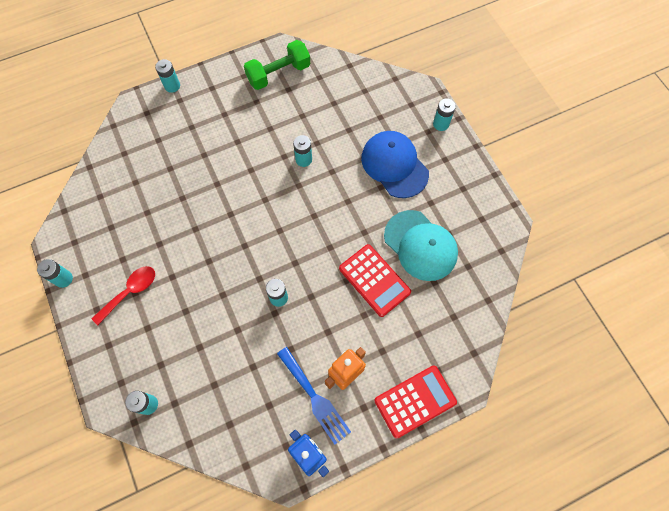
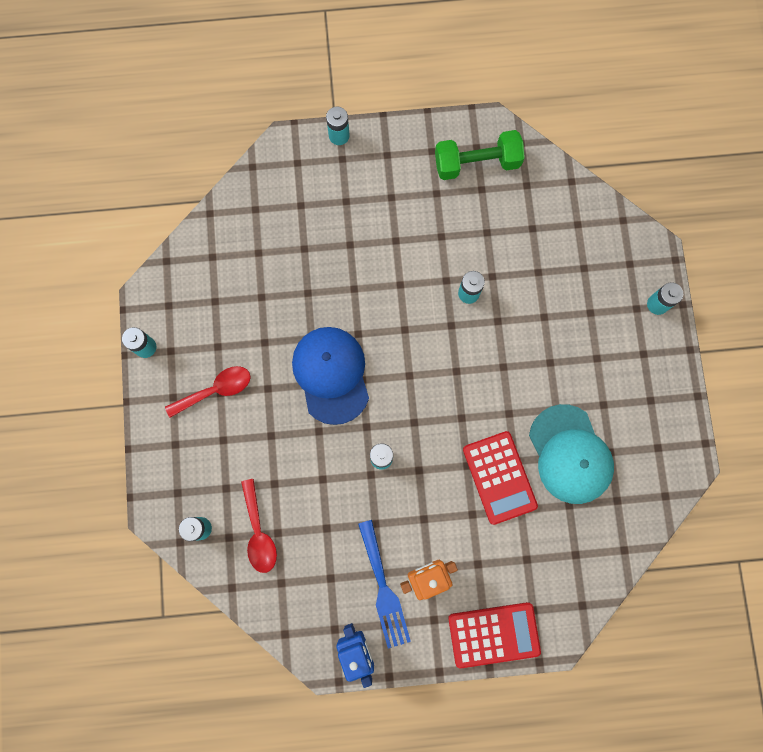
camera: 20 degrees right, 10 degrees up
blue cap [361,131,429,198] -> blue cap moved to [292,327,369,425]
none -> red spoon [241,479,277,573]

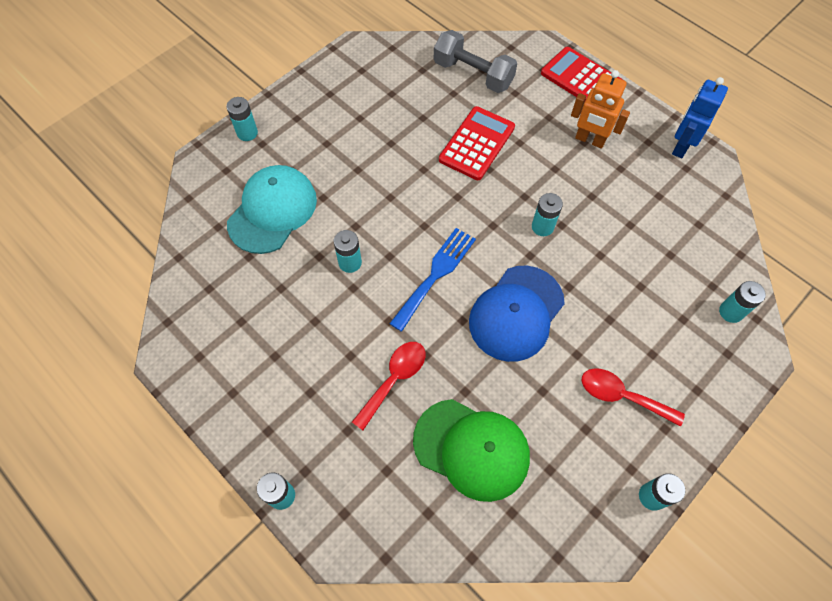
camera: 130 degrees left, 15 degrees down
red spoon [241,479,277,573] -> red spoon moved to [352,342,425,430]
blue fork [358,520,411,648] -> blue fork moved to [389,228,476,332]
green dumbbell [435,130,525,180] -> none
turquoise cap [529,404,614,504] -> turquoise cap moved to [227,165,317,254]
none -> green cap [413,399,530,502]
none -> grey dumbbell [434,30,517,93]

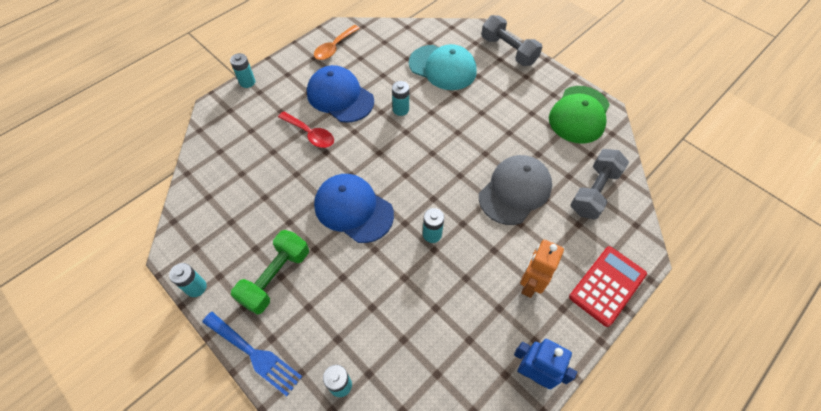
camera: 90 degrees right, 5 degrees down
turquoise battery [226,97,258,141] -> grey dumbbell [481,15,542,66]
blue fork [389,228,476,332] -> blue fork moved to [202,312,302,396]
green cap [413,399,530,502] -> green cap moved to [549,86,610,144]
red calculator [439,106,515,180] -> grey cap [479,155,552,225]
red spoon [582,368,685,427] -> green dumbbell [231,230,309,315]
none -> blue cap [307,65,374,123]
none -> orange spoon [314,25,360,60]

